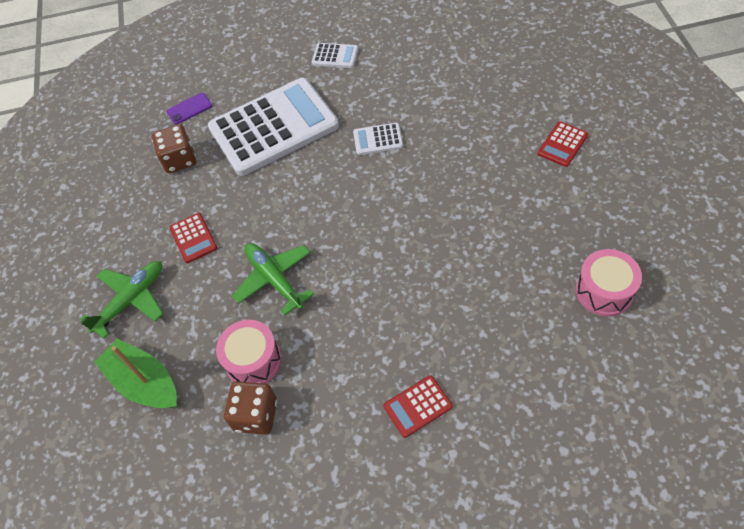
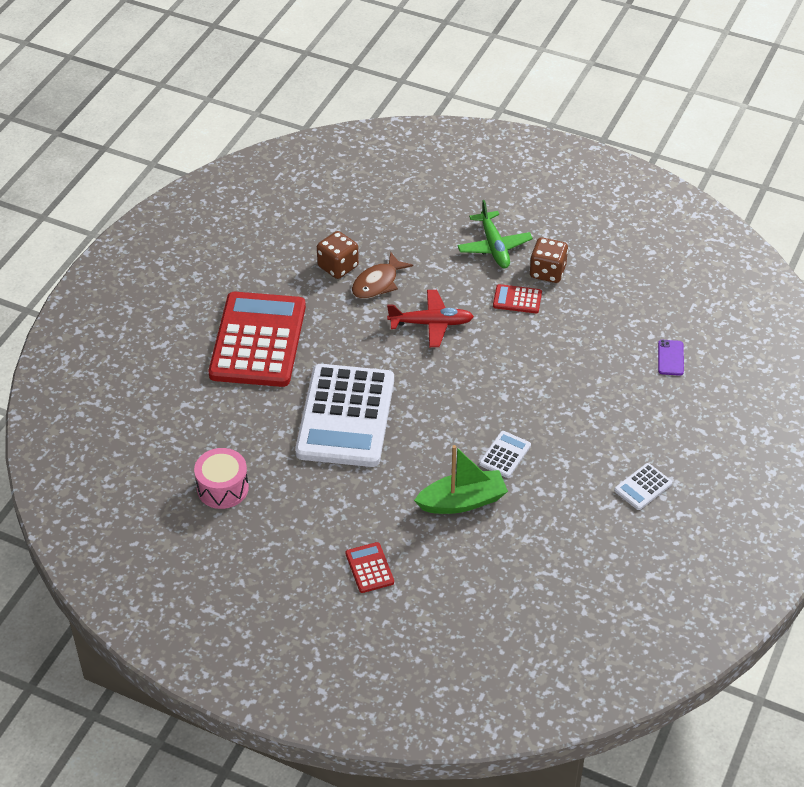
camera: 120 degrees right, 10 degrees down
green boat [95,339,177,408] -> green boat moved to [414,445,508,514]
brown dice [152,124,196,173] -> brown dice moved to [530,238,568,283]
white calculator [208,78,339,176] -> white calculator moved to [295,364,394,467]
pink drum [216,320,281,384] -> brown fish [352,252,413,299]
green plane [232,243,314,316] -> red plane [387,290,474,347]
red calculator [383,375,452,438] -> red calculator [209,292,306,387], size x2.48

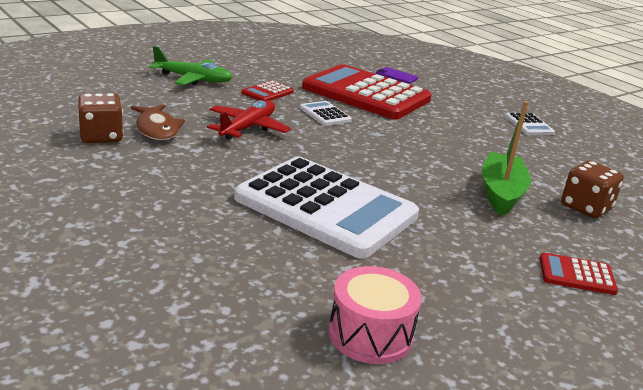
camera: 65 degrees left, 20 degrees down
red calculator [209,292,306,387] -> red calculator moved to [302,64,432,119]
white calculator [479,431,531,478] -> white calculator moved to [300,101,352,126]
brown dice [530,238,568,283] -> brown dice moved to [561,161,624,218]

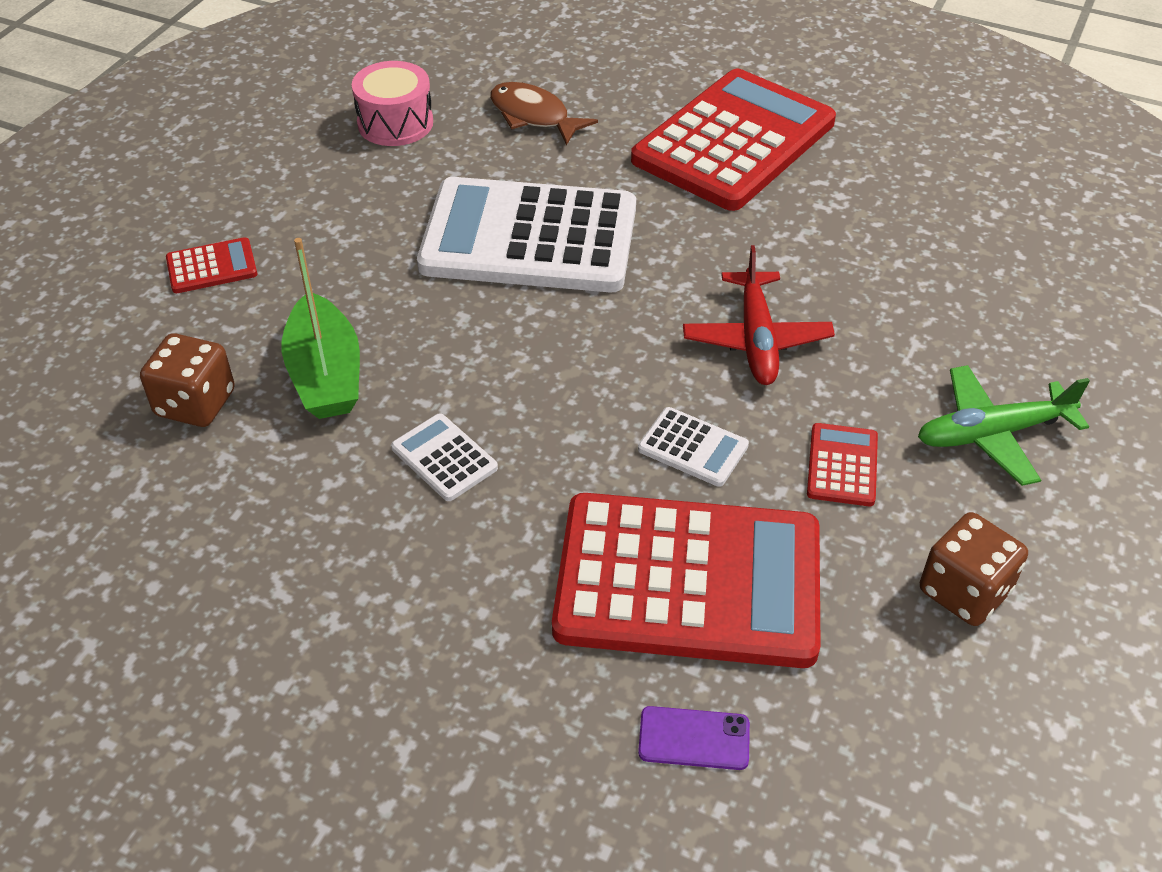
camera: 155 degrees right, 20 degrees up
brown dice [78,93,123,143] -> brown dice moved to [919,512,1028,626]
brown fish [131,104,185,140] -> brown fish moved to [490,82,598,145]
white calculator [505,113,555,135] -> white calculator moved to [391,413,498,501]
none -> red calculator [631,69,836,211]

